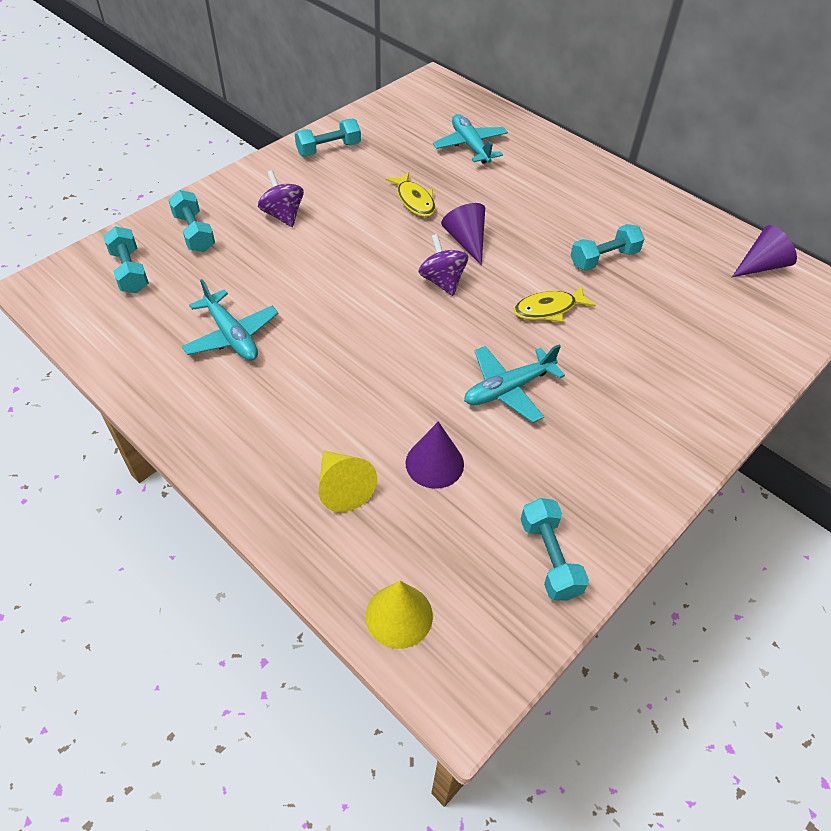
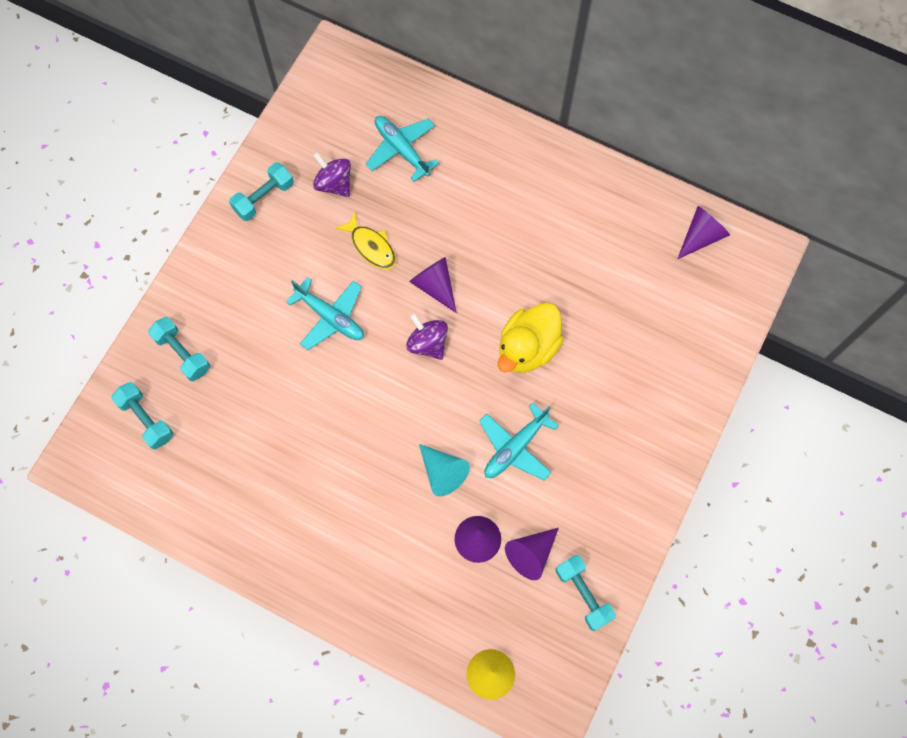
camera: 15 degrees left, 20 degrees up
turquoise plane [182,279,279,361] -> turquoise plane moved to [286,277,364,350]
purple spinning top [258,170,304,227] -> purple spinning top moved to [313,152,351,197]
yellow cone [319,450,377,512] -> none
yellow fish [514,285,596,322] -> yellow duck [498,303,564,373]
turquoise dumbbell [570,224,645,270] -> none
none -> turquoise cone [419,444,470,496]
none -> purple cone [505,528,559,580]

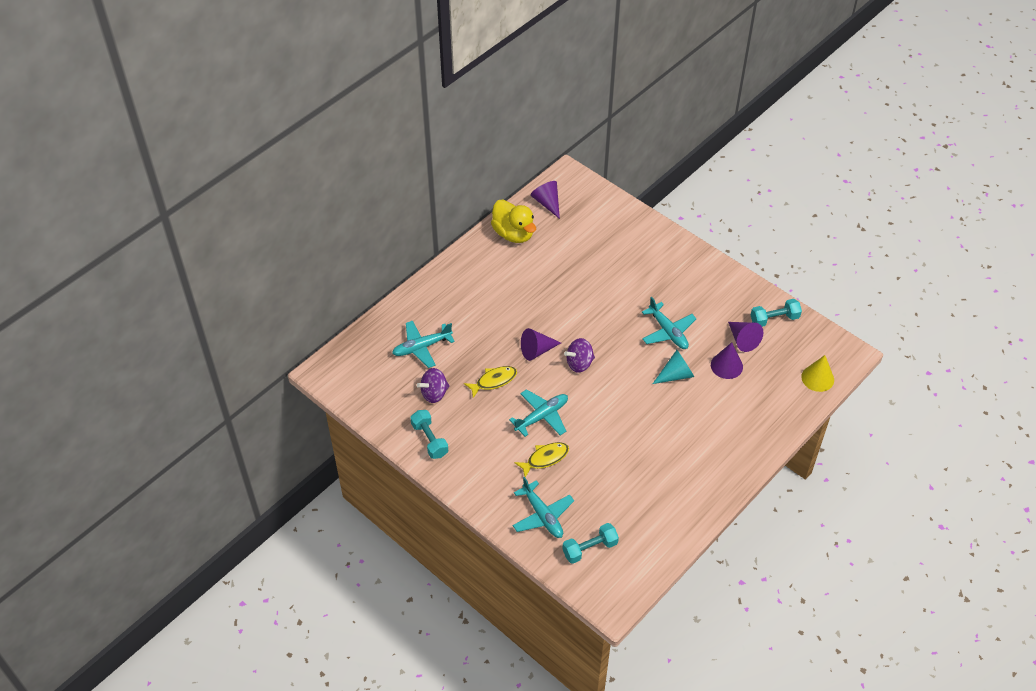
camera: 75 degrees left, 20 degrees down
turquoise dumbbell [148,317,210,381] -> turquoise plane [512,477,574,538]
yellow duck [498,303,564,373] -> yellow duck moved to [491,200,536,243]
none -> yellow fish [514,442,569,478]

